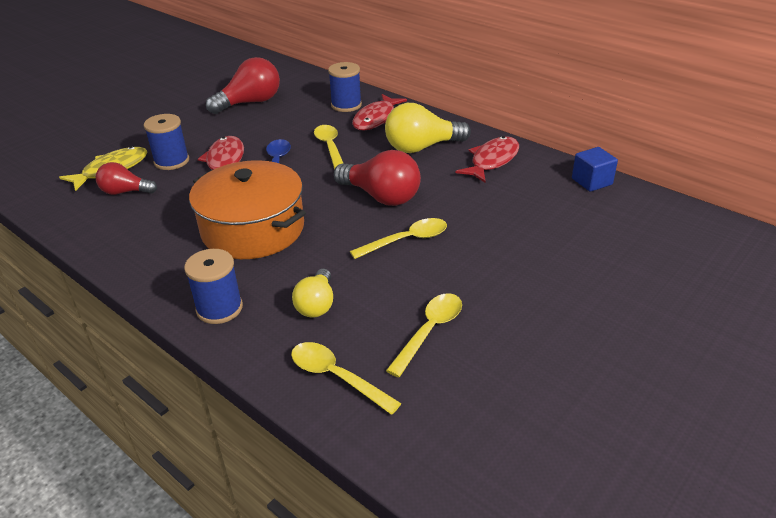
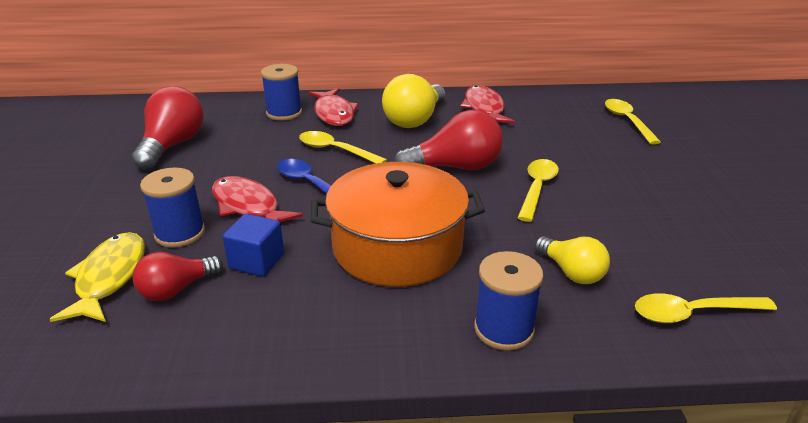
camera: 45 degrees left, 5 degrees down
yellow spoon [386,293,462,377] -> yellow spoon moved to [605,99,661,145]
blue cube [572,147,618,192] -> blue cube moved to [223,214,284,276]

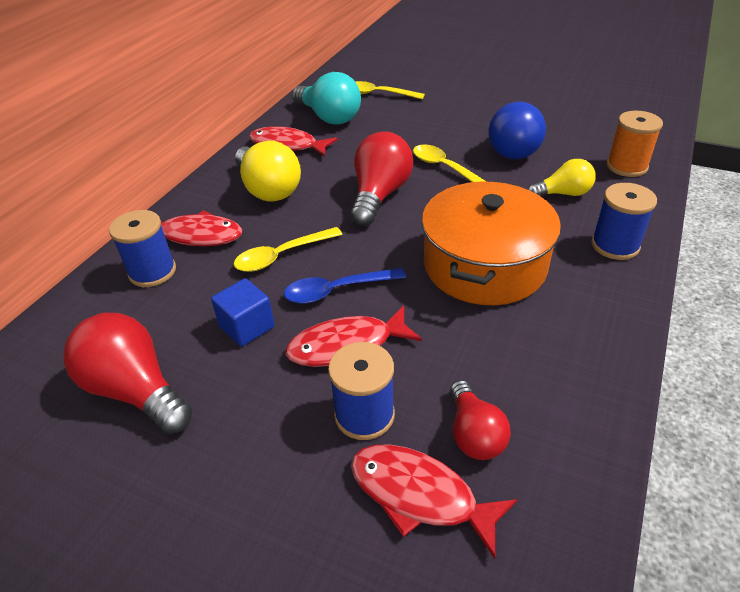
camera: 60 degrees left, 10 degrees up
yellow fish [50,232,145,322] -> red fish [351,445,518,559]
blue cube [223,214,284,276] -> blue cube moved to [211,278,275,347]
yellow spoon [635,293,777,323] -> orange spool [606,111,663,177]
none -> turquoise light bulb [292,72,361,124]
none -> blue light bulb [488,102,546,159]

